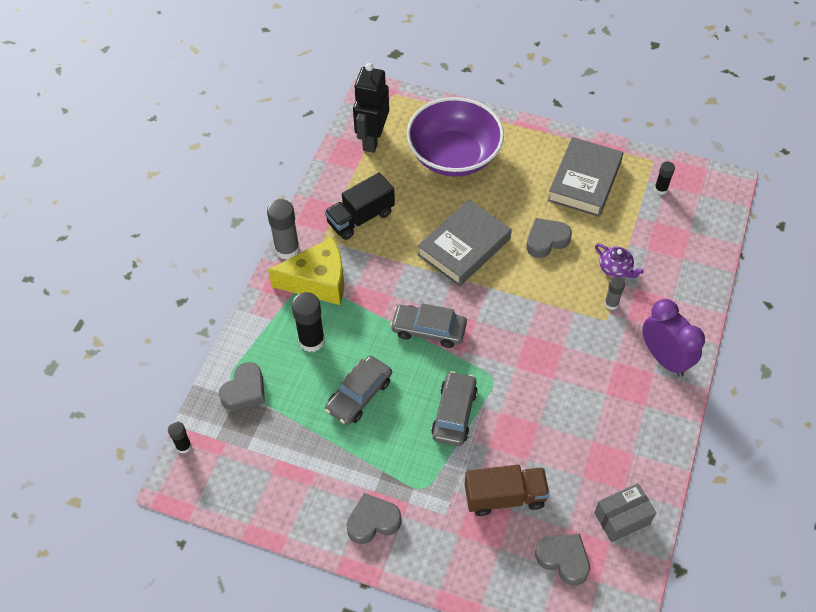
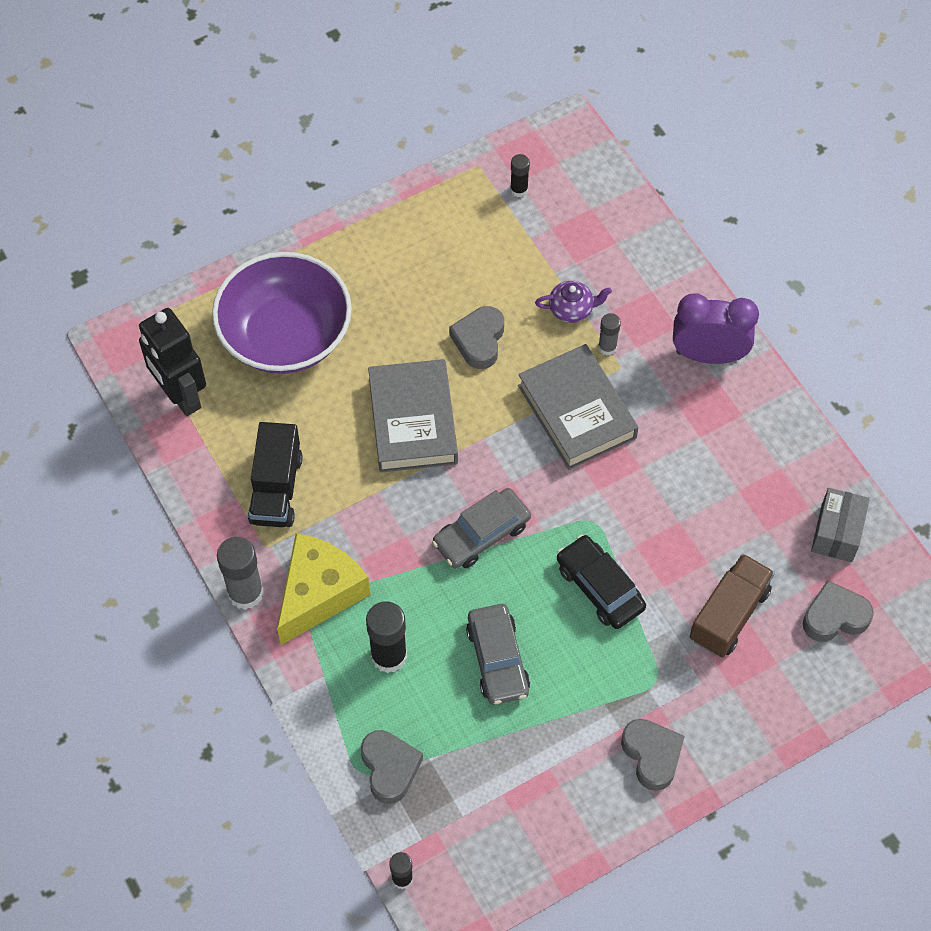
camera: 50 degrees left, 5 degrees up
grey heart [346,493,402,544] -> grey heart turned 135 degrees clockwise [621,719,685,791]
grey car [431,371,478,446] -> black car [557,535,646,629]
grey book [547,137,623,217] -> grey book moved to [518,344,639,470]

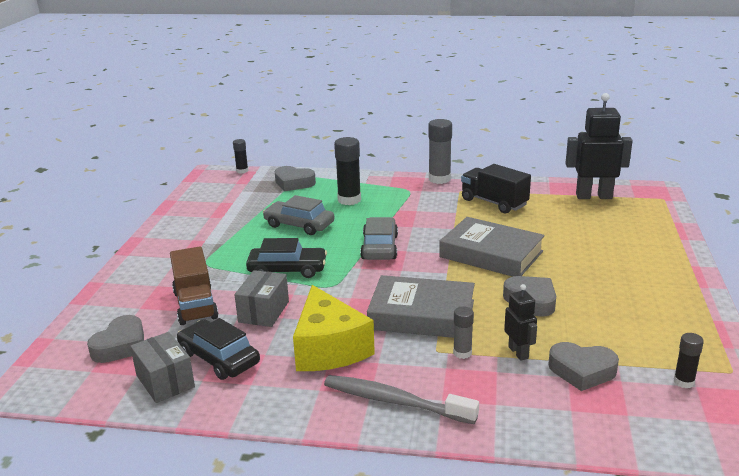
camera: 130 degrees right, 35 degrees down
purple bowl [212,252,352,374] -> none
yellow cheese [277,533,370,645] -> yellow cheese moved to [293,285,375,371]
purple teapot [535,281,612,323] -> black robot [504,284,537,361]
grey heart [621,719,685,791] -> grey heart moved to [548,342,619,391]
purple clock [673,293,759,364] -> grey toothbrush [324,375,479,424]
none -> black car [177,318,260,380]
none -> grey box [235,270,289,327]

